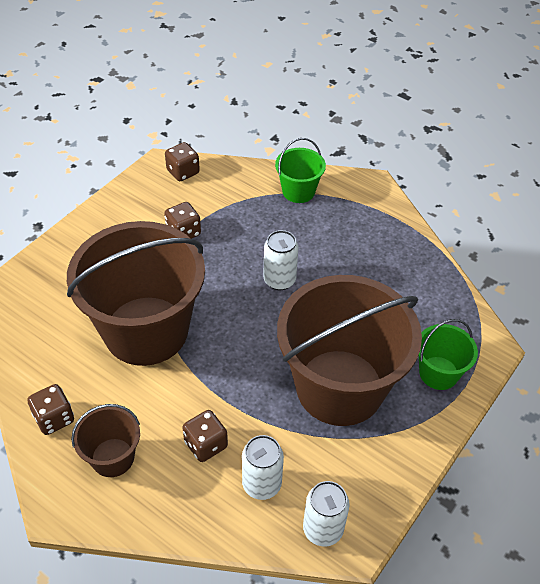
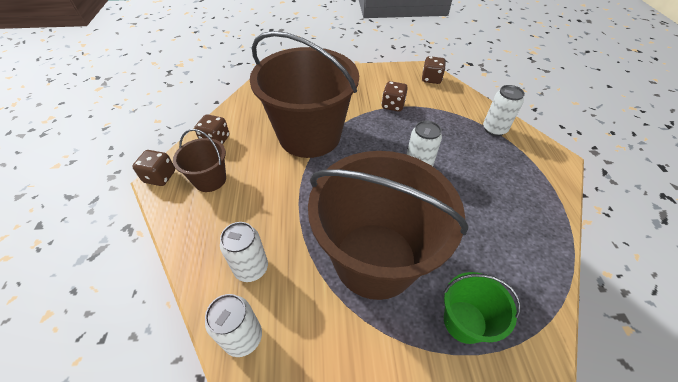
camera: 50 degrees right, 0 degrees up
brown dice [183,410,228,462] -> brown dice moved to [132,150,175,186]
green bucket [275,138,326,203] -> white can [483,85,525,136]

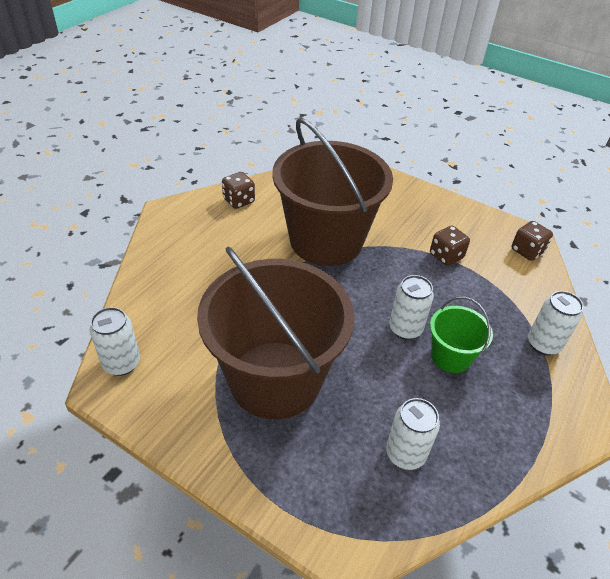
camera: 35 degrees right, 5 degrees down
brown dice [132,150,175,186] -> none
brown bucket [173,129,226,192] -> none
white can [220,222,268,282] -> white can moved to [386,398,440,470]
green bucket [443,272,521,344] -> green bucket moved to [430,297,493,373]

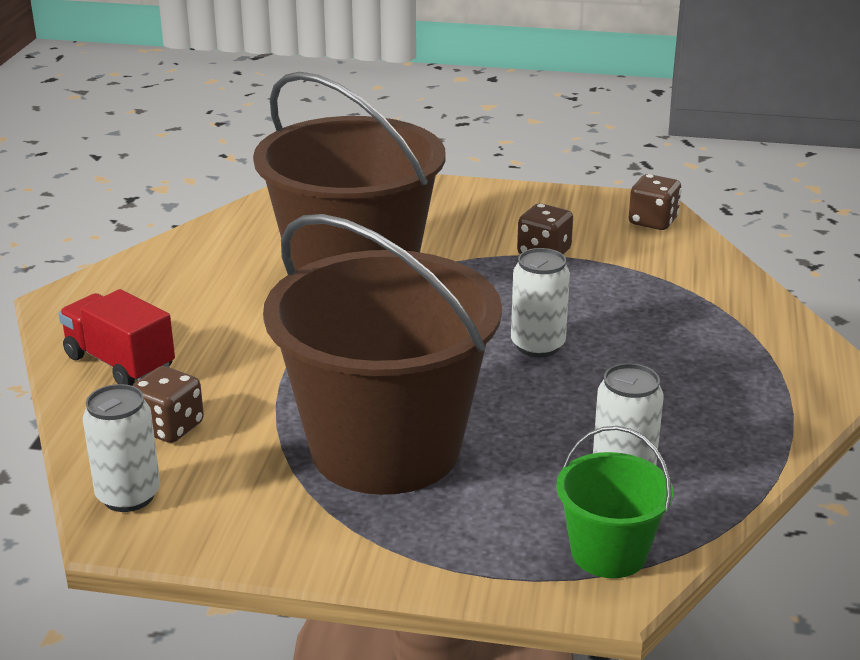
camera: 20 degrees left, 15 degrees down
brown dice [222,172,255,209] -> brown dice moved to [132,366,204,443]
green bucket [430,297,493,373] -> green bucket moved to [556,426,673,578]
white can [528,291,583,355] -> none
none -> red truck [58,289,175,386]

